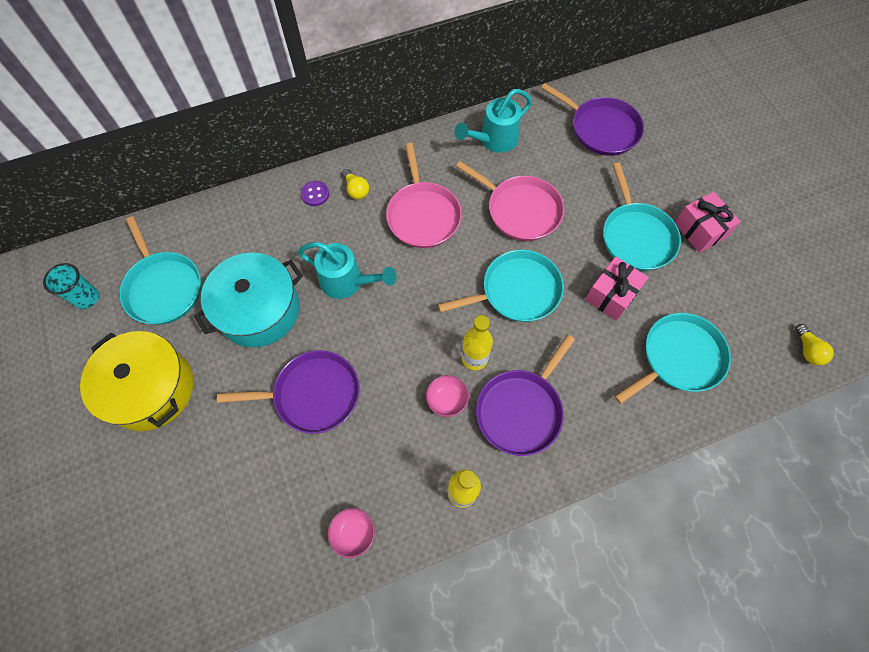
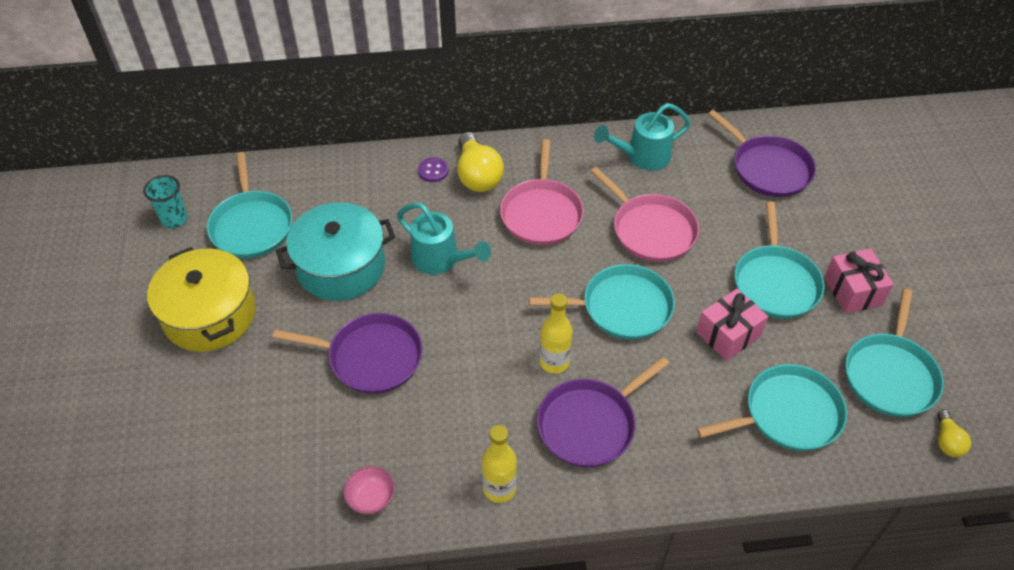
camera: 15 degrees right, 15 degrees down
yellow light bulb [342,169,369,199] -> yellow light bulb [457,132,504,192], size x1.89
pink bowl [426,375,469,417] -> none
none -> turquoise pan [845,288,944,417]

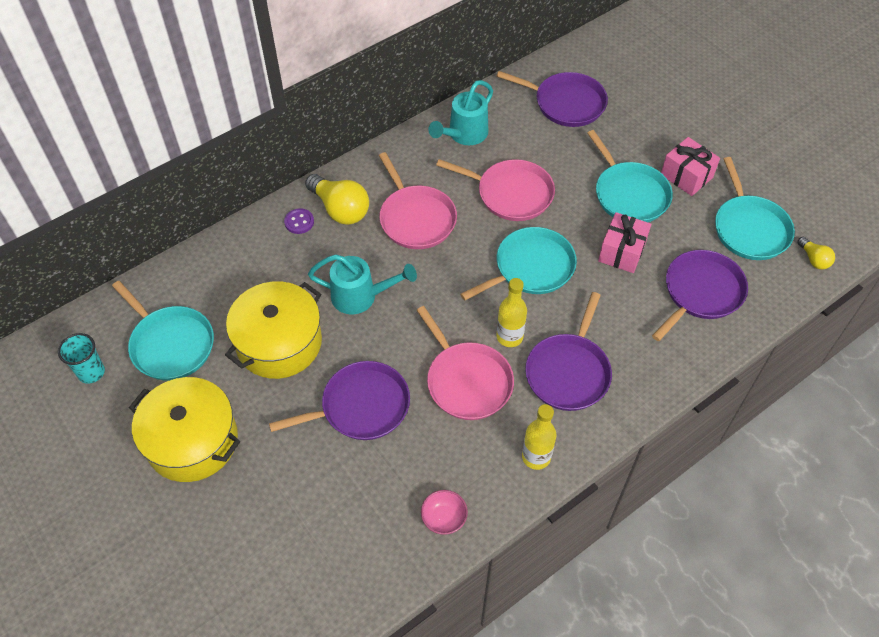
camera: 30 degrees left, 5 degrees up
turquoise pot [276,202,395,301] -> yellow pot [225,281,322,379]
turquoise pan [697,364,847,451] -> purple pan [652,250,748,341]
none -> pink pan [417,306,514,420]

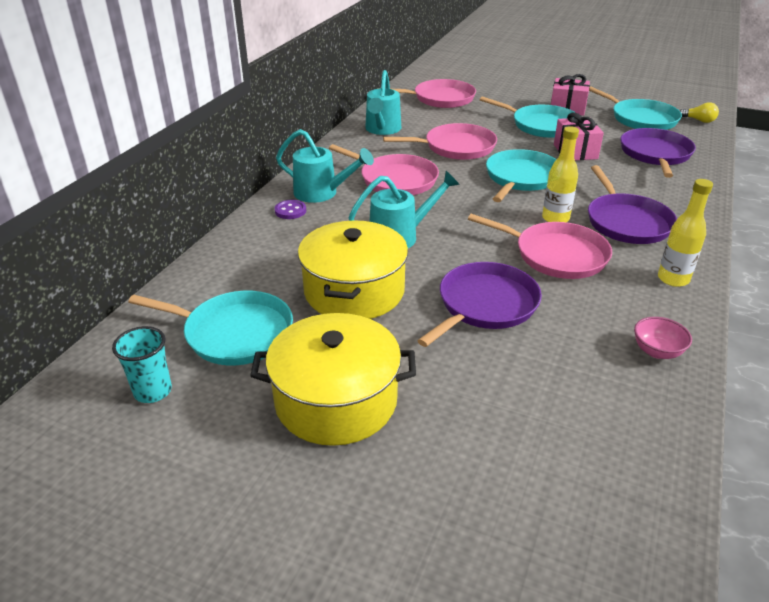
camera: 30 degrees left, 20 degrees down
yellow light bulb [305,174,369,225] -> turquoise watering can [276,129,374,203]
purple pan [496,71,608,127] -> pink pan [377,79,476,108]

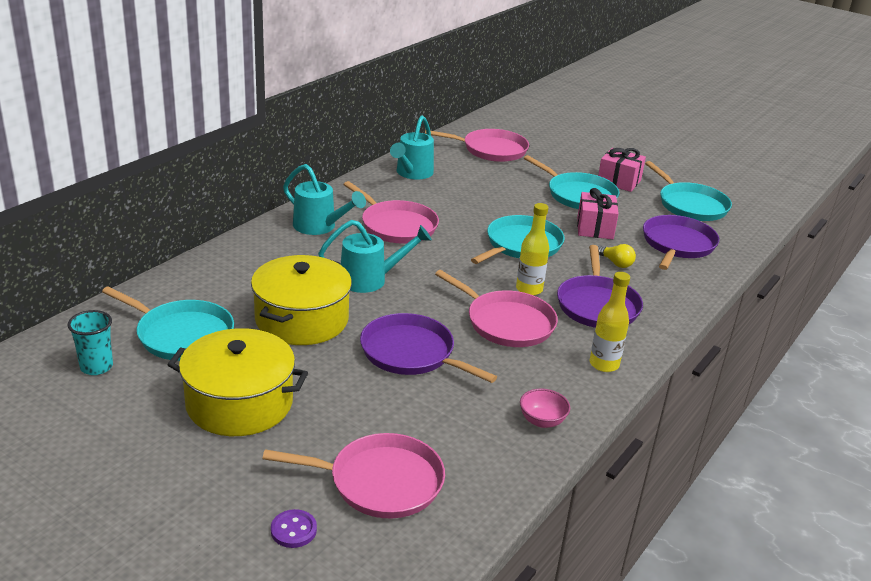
camera: 10 degrees right, 5 degrees down
purple button [275,200,306,219] -> purple button moved to [271,509,317,548]
pink pan [383,123,497,160] -> pink pan moved to [262,433,445,518]
purple pan [417,262,542,347] -> purple pan turned 105 degrees counterclockwise [360,313,497,383]
yellow light bulb [680,102,719,123] -> yellow light bulb moved to [598,244,636,268]

